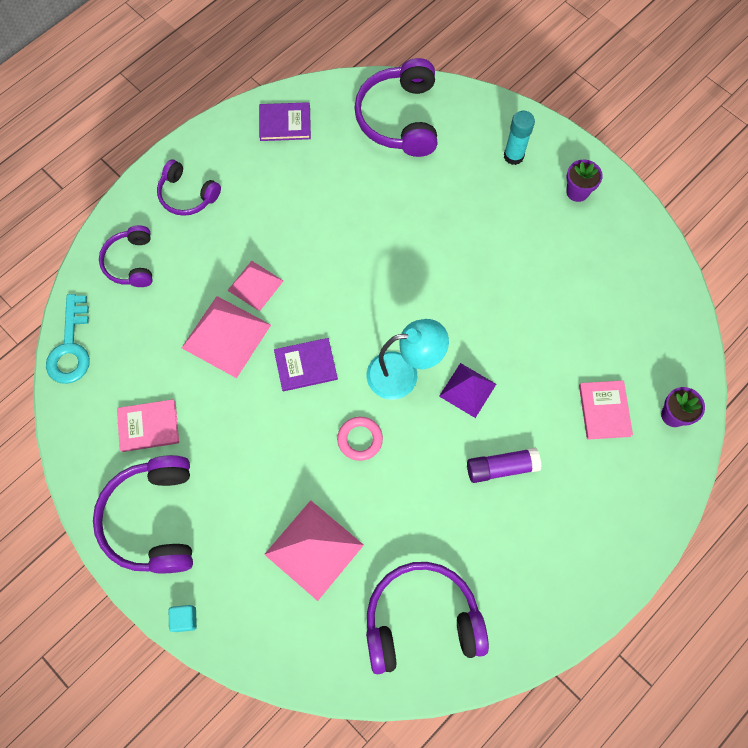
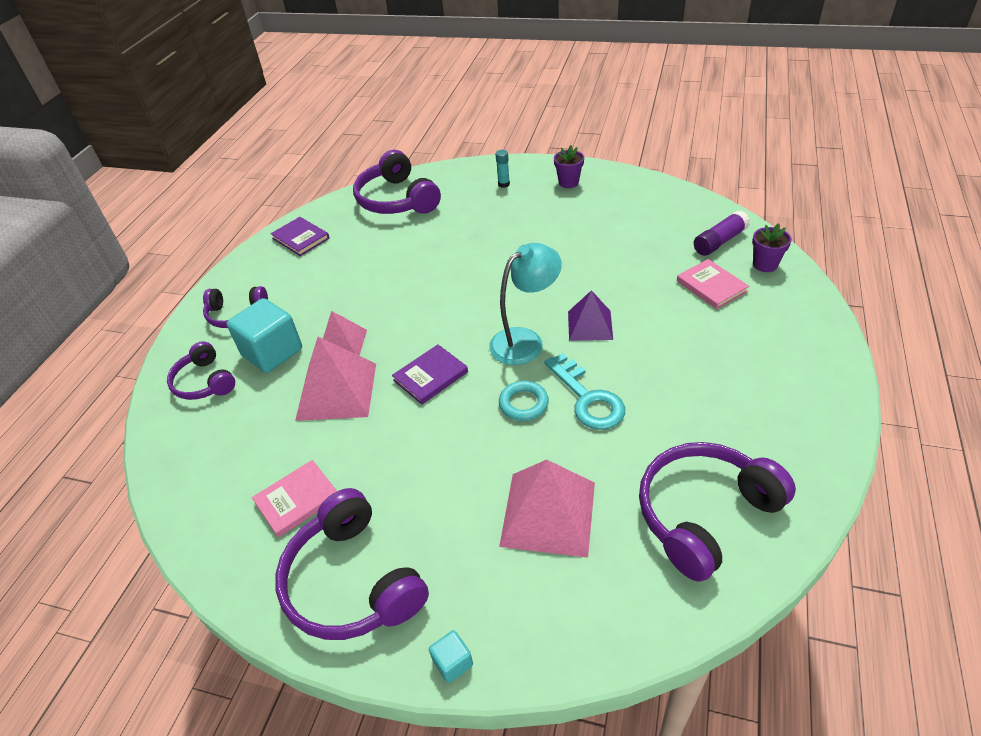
camera: 25 degrees left, 25 degrees down
turquoise key [46,294,90,384] -> turquoise key moved to [544,353,625,430]
purple book [259,102,311,141] -> purple book turned 75 degrees clockwise [271,217,330,256]
pink ring [337,417,383,461] -> turquoise ring [499,381,549,421]
purple glue stick [467,448,542,483] -> purple glue stick moved to [694,211,750,256]
turquoise glue stick [504,111,535,165] -> turquoise glue stick [495,150,510,188], size x0.65
none -> turquoise cube [227,298,302,373]

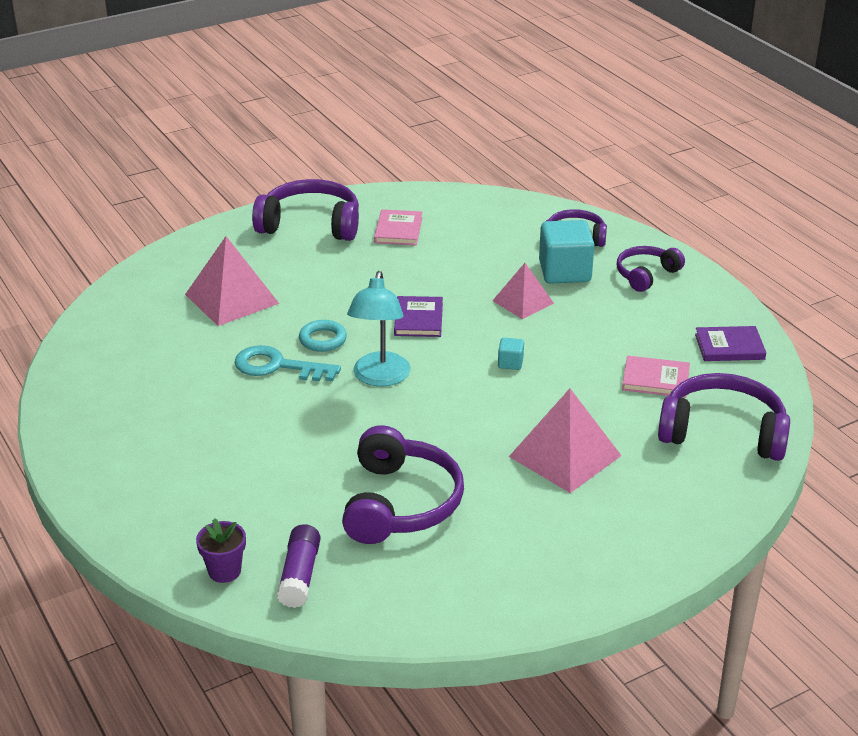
camera: 130 degrees right, 10 degrees down
pink pyramid [295,337,376,421] -> pink pyramid moved to [509,389,622,493]
turquoise cube [429,630,473,683] -> turquoise cube moved to [498,338,524,370]
turquoise glue stick [495,150,510,188] -> none
purple flower pot [554,145,584,188] -> none
purple pyramid [568,290,613,341] -> none
purple headphones [639,442,796,582] -> purple headphones moved to [342,425,464,544]
pink book [677,259,749,309] -> pink book moved to [622,355,690,398]

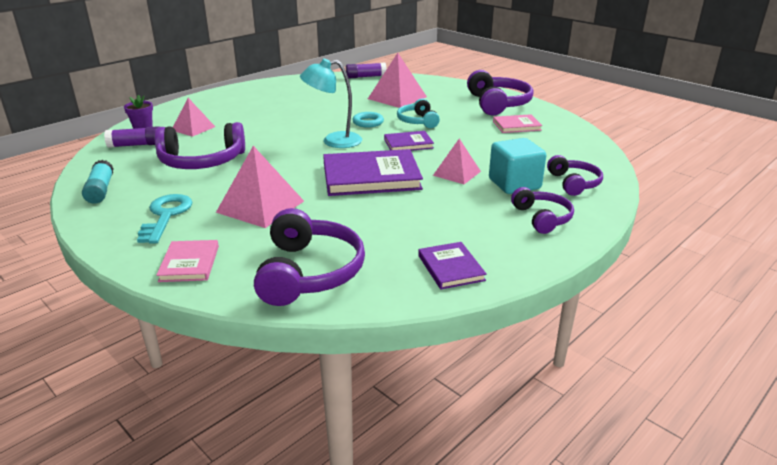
camera: 75 degrees right, 5 degrees down
turquoise key [234,345,341,381] -> turquoise key moved to [137,194,193,244]
turquoise cube [498,338,524,370] -> purple book [323,149,423,196]
purple headphones [617,246,685,292] -> purple headphones turned 45 degrees clockwise [511,187,574,234]
pink book [622,355,690,398] -> pink book moved to [156,240,219,282]
none -> turquoise glue stick [82,160,114,204]
none -> pink pyramid [173,98,215,137]
none -> purple glue stick [346,63,387,79]
none -> turquoise headphones [397,99,440,128]

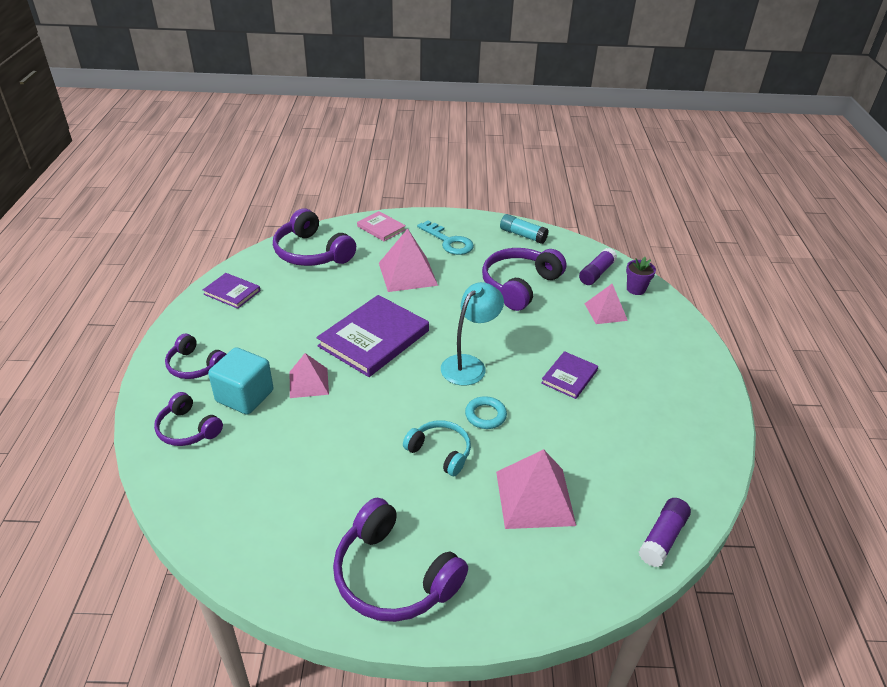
camera: 135 degrees right, 10 degrees up
purple book [384,131,434,151] -> purple book moved to [541,351,598,399]
pink book [493,114,542,133] -> none

